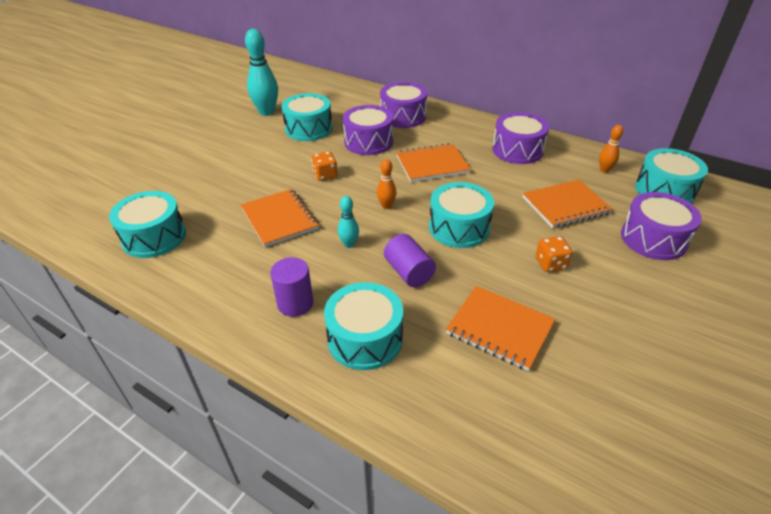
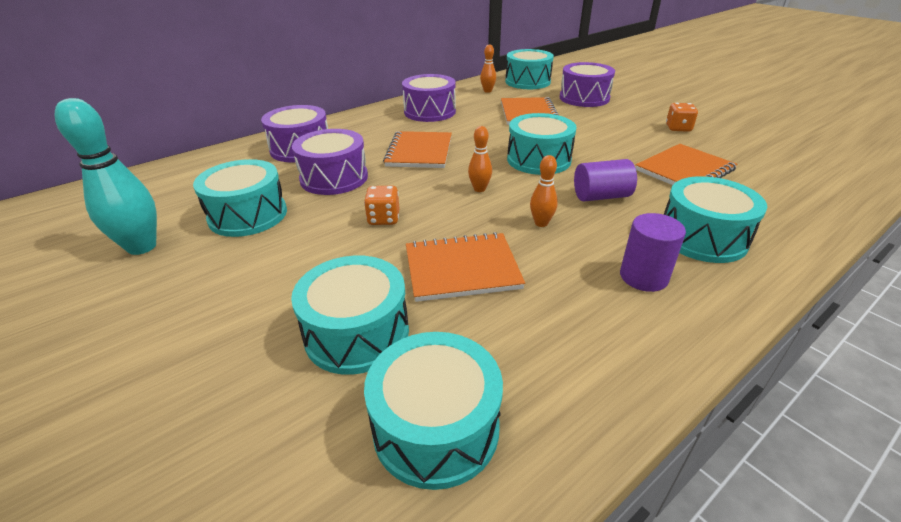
camera: 70 degrees left, 5 degrees down
turquoise bowling pin [338,196,359,248] -> orange bowling pin [530,155,558,227]
orange dice [536,236,572,272] -> orange dice moved to [666,103,698,132]
none -> turquoise drum [291,256,409,375]

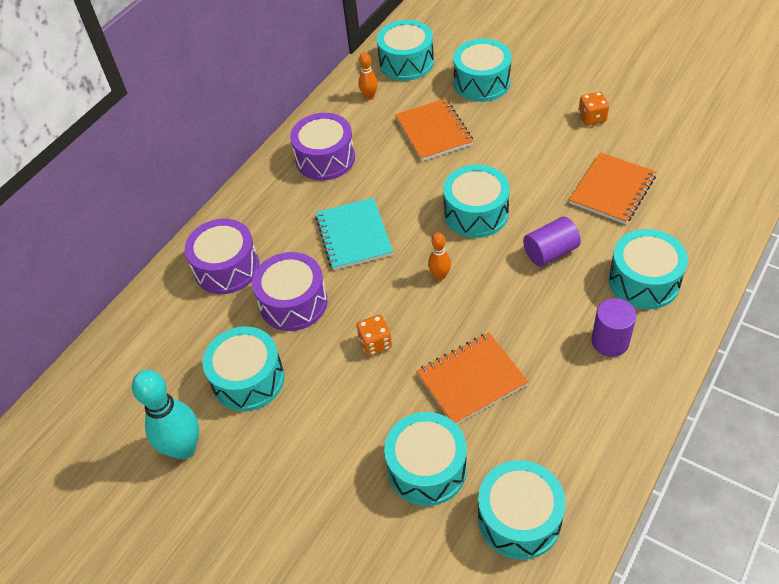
camera: 15 degrees left, 15 degrees up
orange notebook [383,131,452,168] -> turquoise notebook [315,198,393,270]
orange bowling pin [530,155,558,227] -> none
purple drum [560,62,615,107] -> turquoise drum [453,39,512,102]

